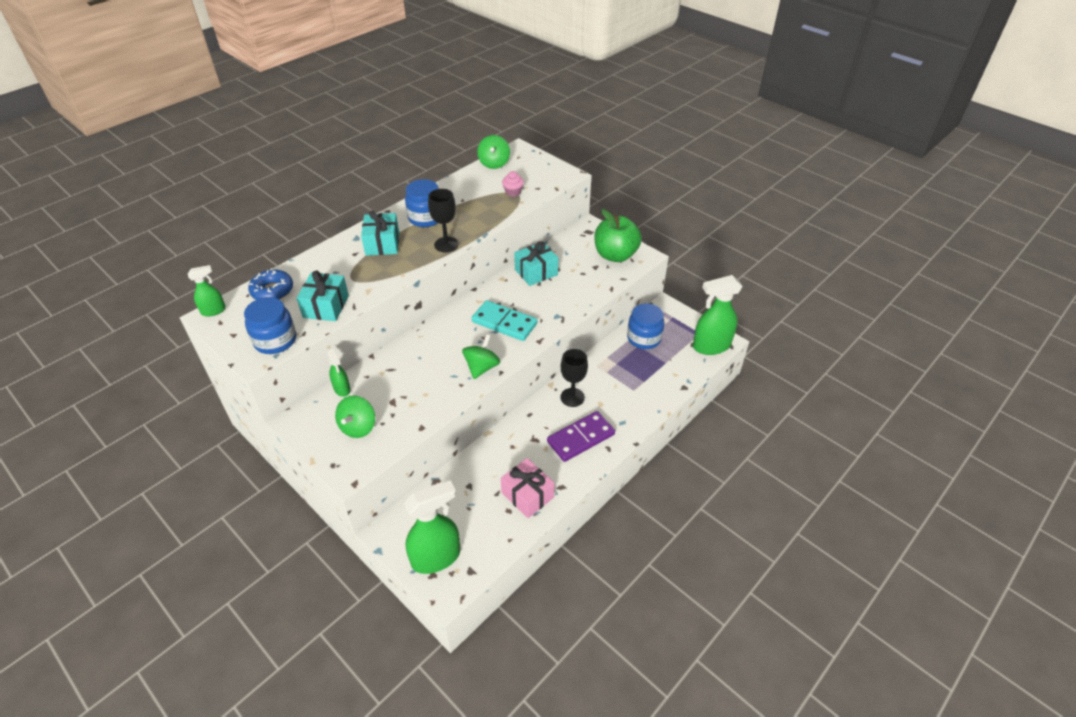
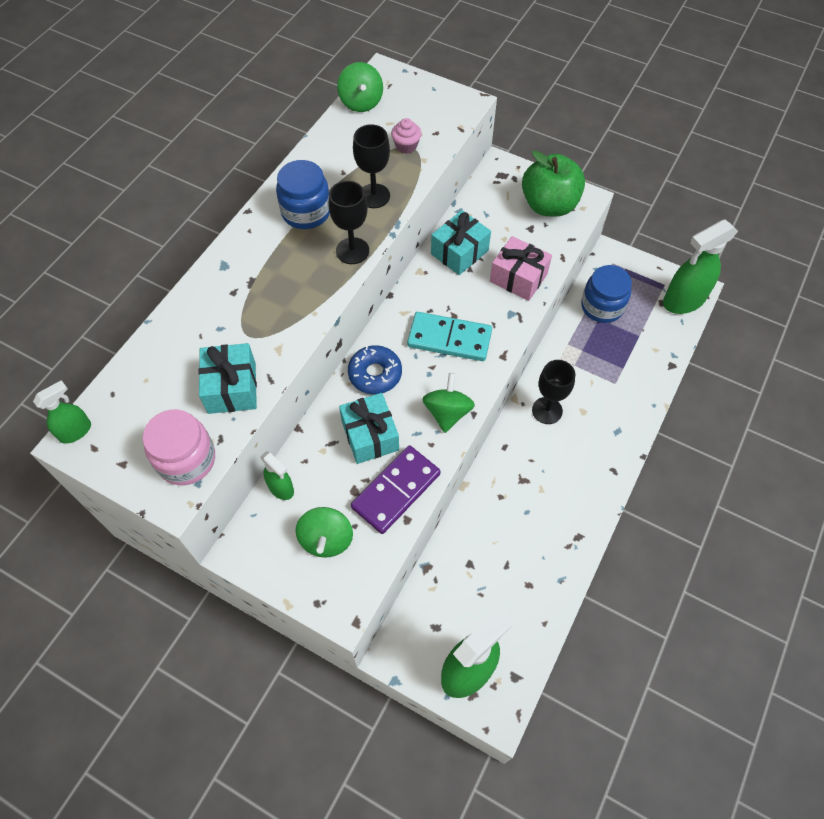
camera: 15 degrees left, 15 degrees up
blue jar [244,297,296,354] -> pink jar [143,409,215,485]
blue donut [248,268,293,300] -> blue donut moved to [348,345,402,394]
turquoise gift [361,210,399,256] -> turquoise gift moved to [339,393,399,464]
pink gift [501,458,555,518] -> pink gift moved to [490,236,552,301]
purple domino [547,411,615,462] -> purple domino moved to [351,445,441,534]
none -> black goblet [353,124,390,208]

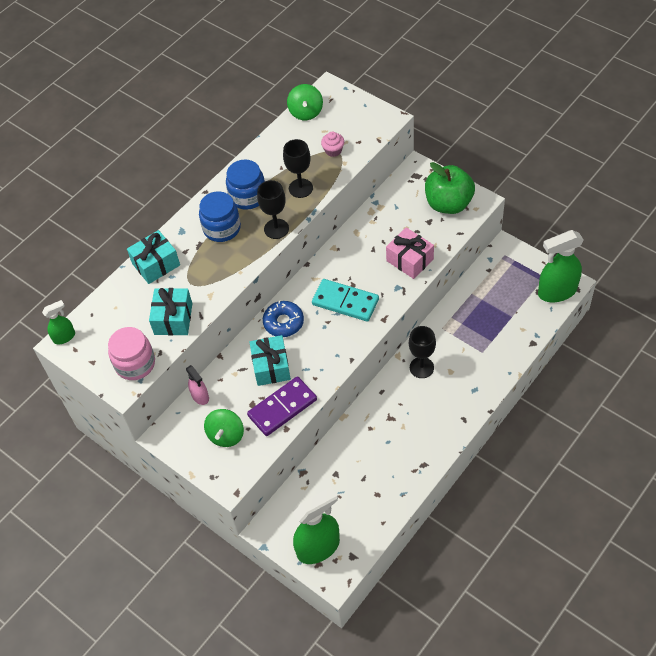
camera: 15 degrees right, 5 degrees down
green spray bottle [261,451,294,500] -> pink spray bottle [186,365,209,405]
green spinning top [422,373,475,433] -> none
turquoise gift [431,210,491,275] -> turquoise gift moved to [127,230,180,284]
blue jar [581,265,632,323] -> blue jar moved to [199,191,241,242]

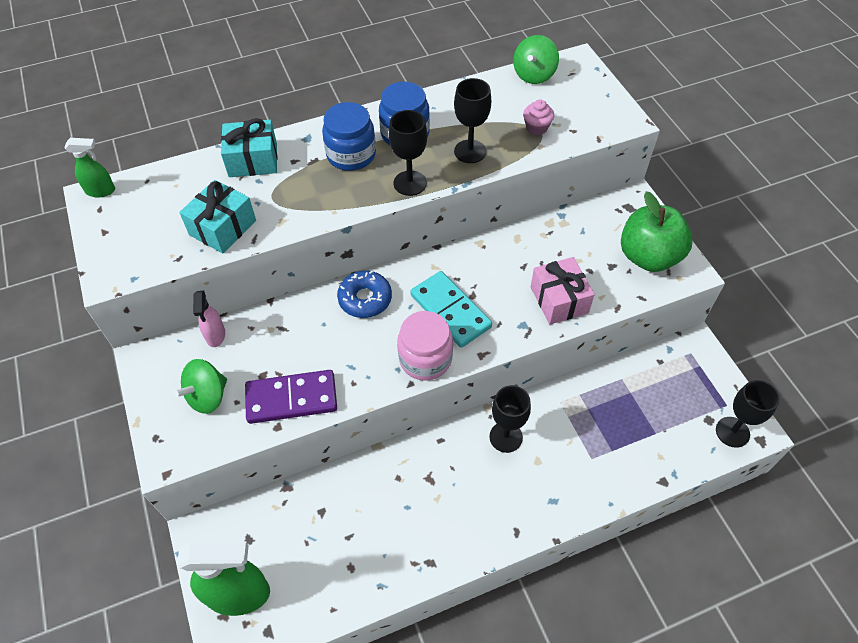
camera: 25 degrees right, 0 degrees up
pink jar [108,327,155,380] -> pink jar moved to [397,311,453,380]
turquoise gift [249,335,291,386] -> none
green spray bottle [538,230,584,302] -> black goblet [716,380,780,448]

